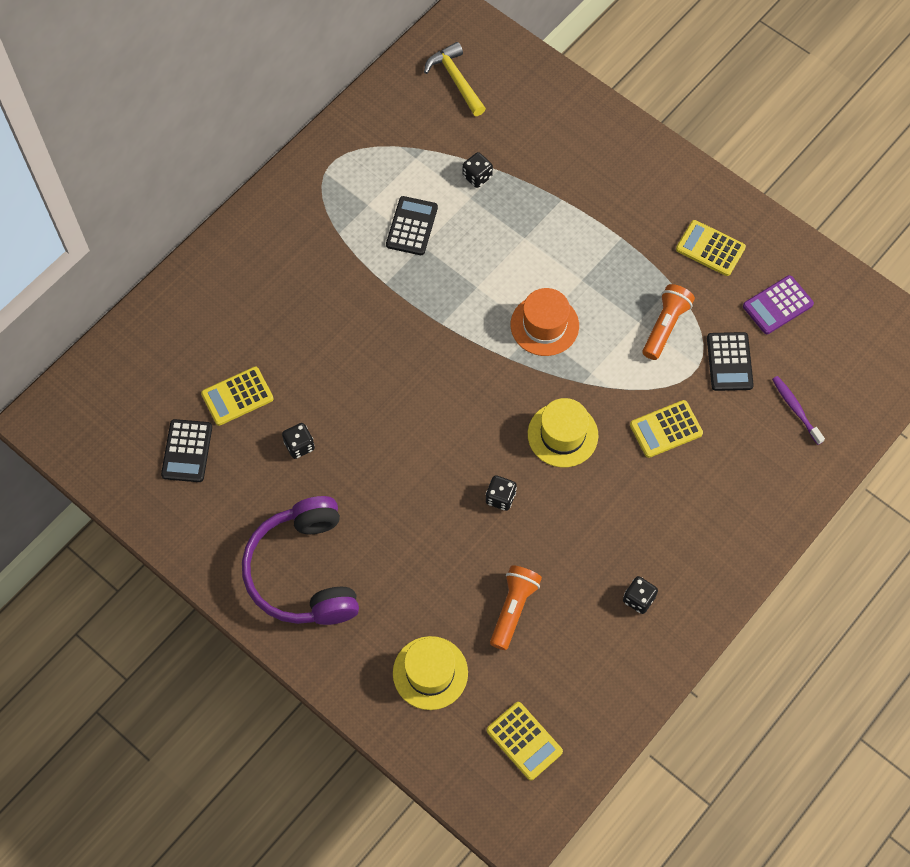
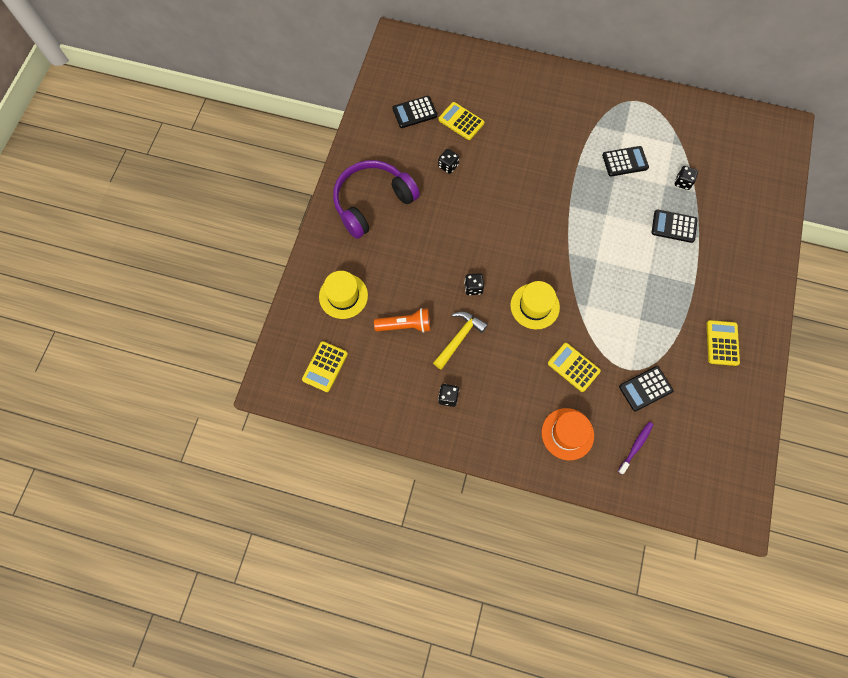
camera: 65 degrees right, 5 degrees up
yellow hammer [424,42,486,116] -> yellow hammer moved to [433,311,488,369]
orange hat [511,288,579,356] -> orange hat moved to [542,408,594,460]
orange flashlight [642,284,695,360] -> none
purple calculator [743,275,814,334] -> none
none -> black calculator [651,209,697,243]

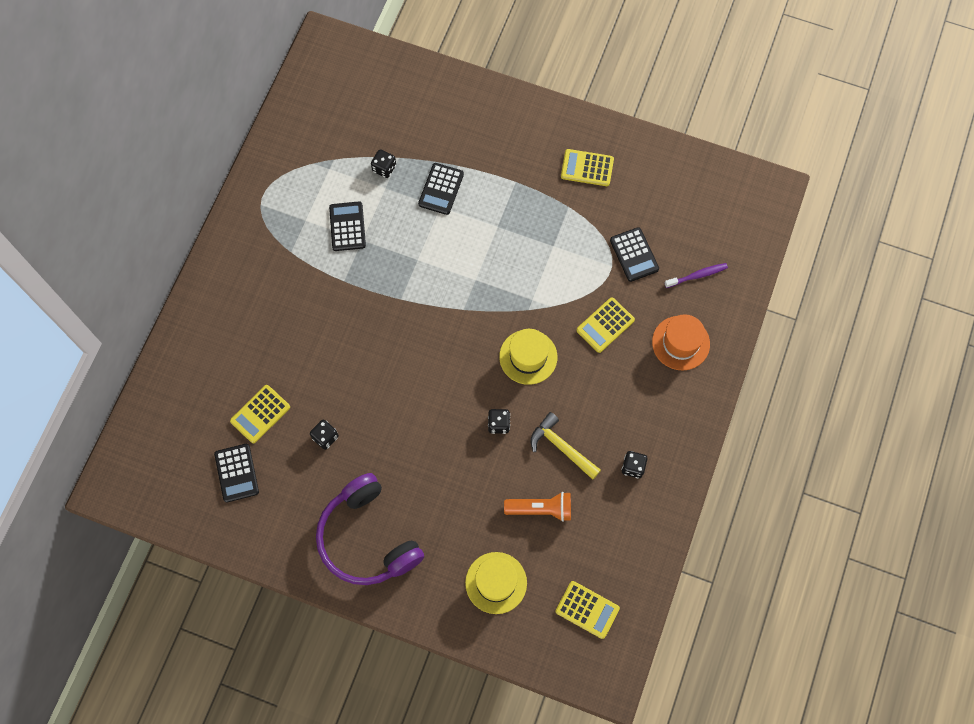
camera: 85 degrees left, 0 degrees up
orange flashlight [374,308,430,333] -> orange flashlight turned 90 degrees clockwise [504,492,571,522]
purple toothbrush [618,422,654,475] -> purple toothbrush turned 120 degrees clockwise [664,263,728,288]

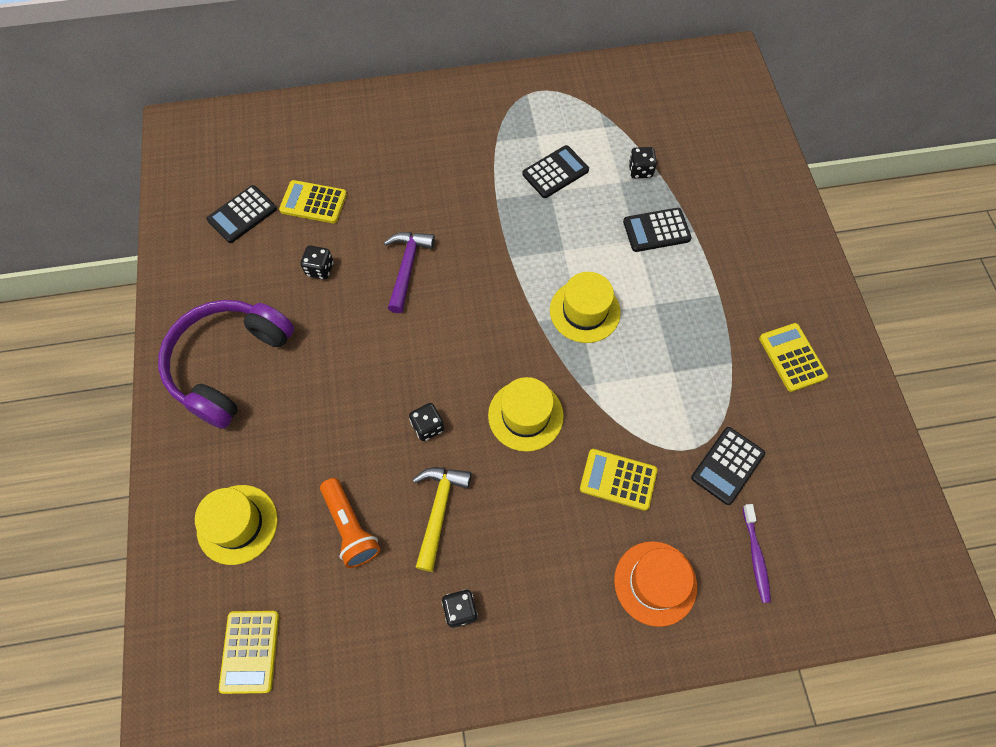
camera: 60 degrees right, 5 degrees down
purple toothbrush [664,263,728,288] -> purple toothbrush turned 45 degrees clockwise [743,504,771,603]
none -> purple hammer [384,232,435,313]
none -> yellow hat [550,272,621,343]

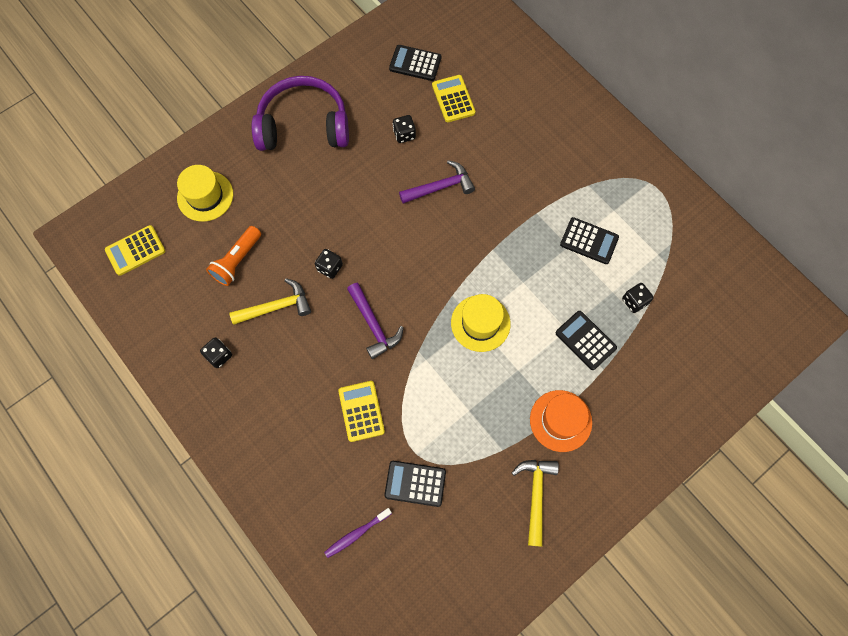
camera: 60 degrees right, 5 degrees up
yellow hat [488,377,564,452] -> purple hammer [347,283,404,359]
orange hat [614,541,697,627] -> orange hat moved to [530,390,592,452]
yellow calculator [759,323,828,392] -> yellow hammer [512,460,559,547]

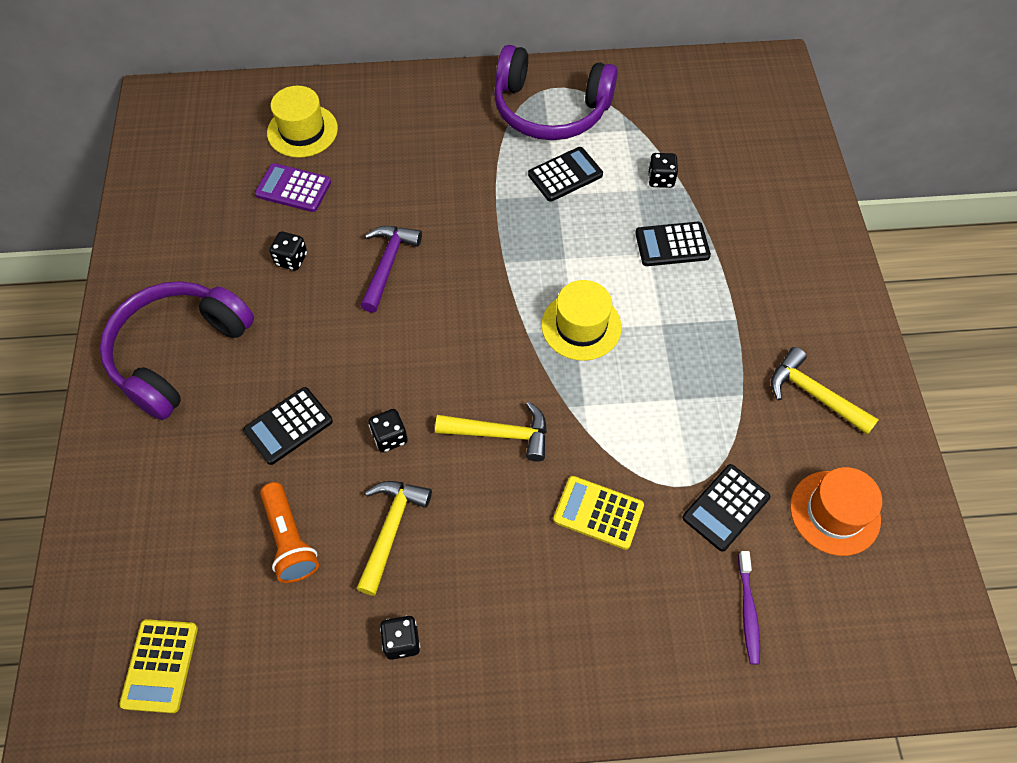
camera: 55 degrees left, 10 degrees down
yellow hat [177,165,233,222] -> yellow hat moved to [267,86,338,158]
purple hammer [347,283,404,359] -> yellow hammer [435,402,547,462]
black calculator [389,45,441,81] -> black calculator moved to [243,387,333,465]
yellow calculator [432,75,476,122] -> purple calculator [255,163,331,212]
orange hat [530,390,592,452] -> orange hat moved to [790,467,882,556]
none -> purple headphones [494,45,618,140]

